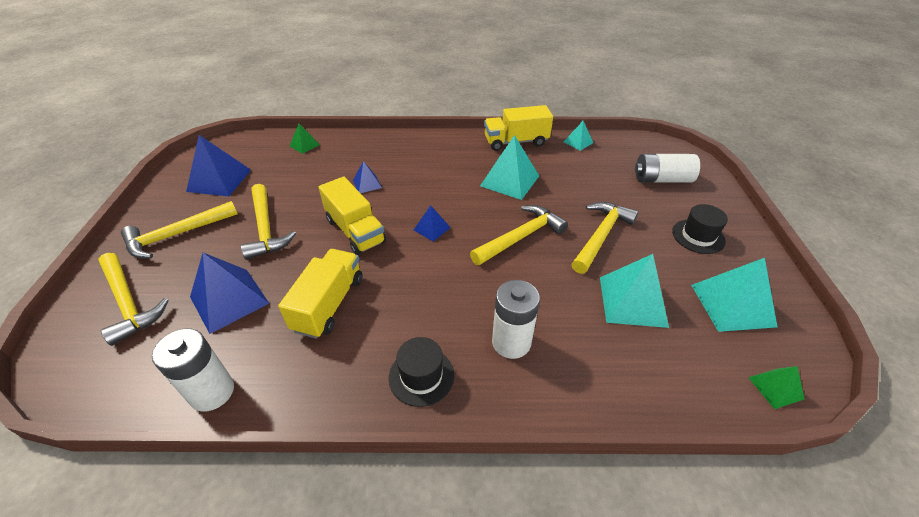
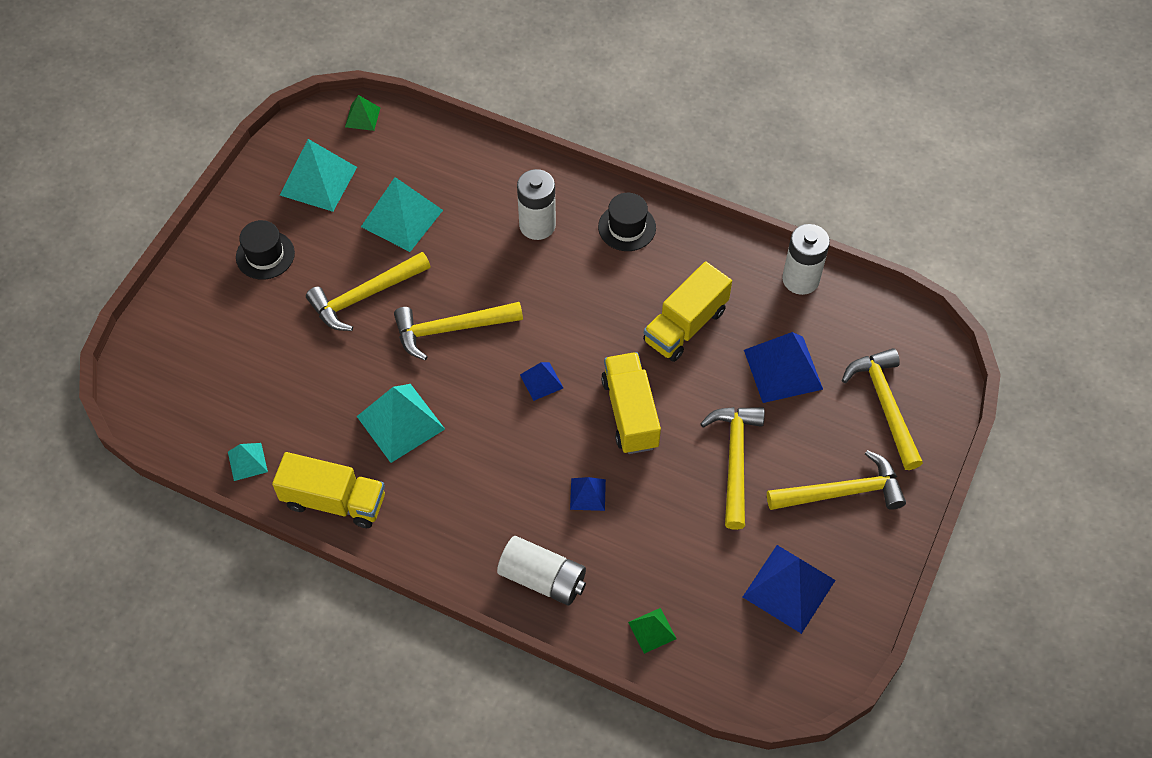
camera: 155 degrees left, 15 degrees up
white battery [635,154,700,183] -> white battery moved to [497,536,586,605]

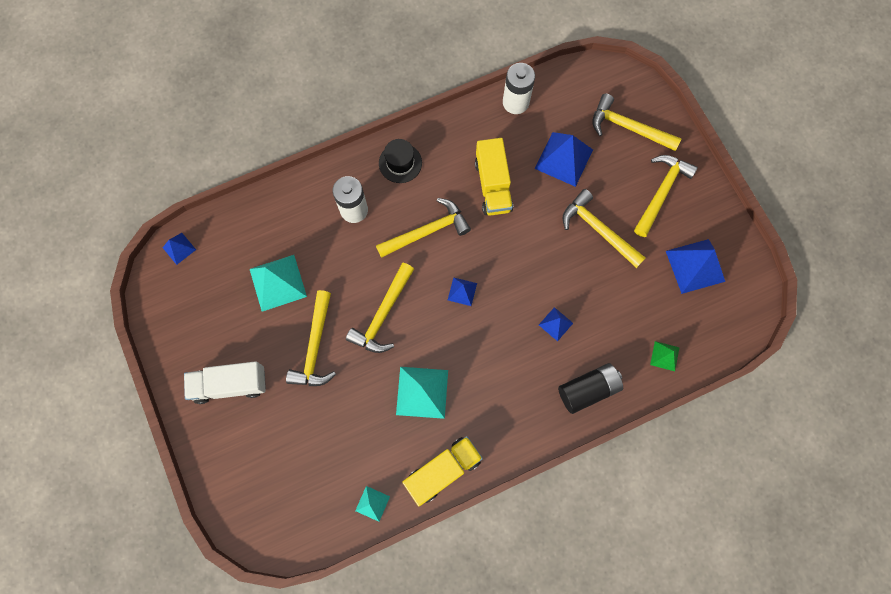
camera: 50 degrees left, 15 degrees up
black hat [236,220,295,280] -> white truck [184,361,266,404]
turquoise pyramid [280,139,357,212] -> none
green pyramid [345,95,380,131] -> blue pyramid [163,233,196,265]
white battery [497,536,586,605] -> black battery [558,363,623,414]
yellow truck [601,352,661,454] -> none
none -> yellow hammer [376,198,471,258]

